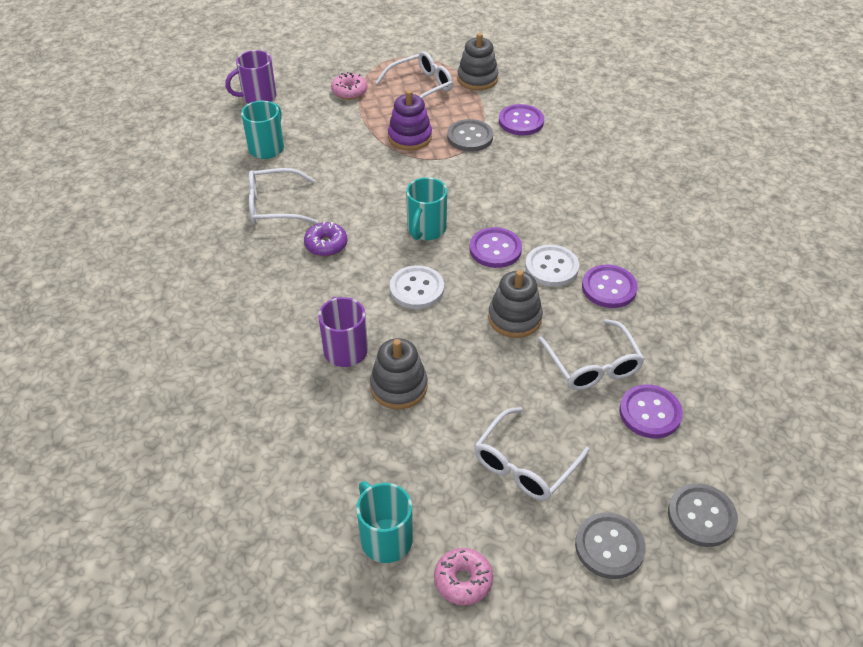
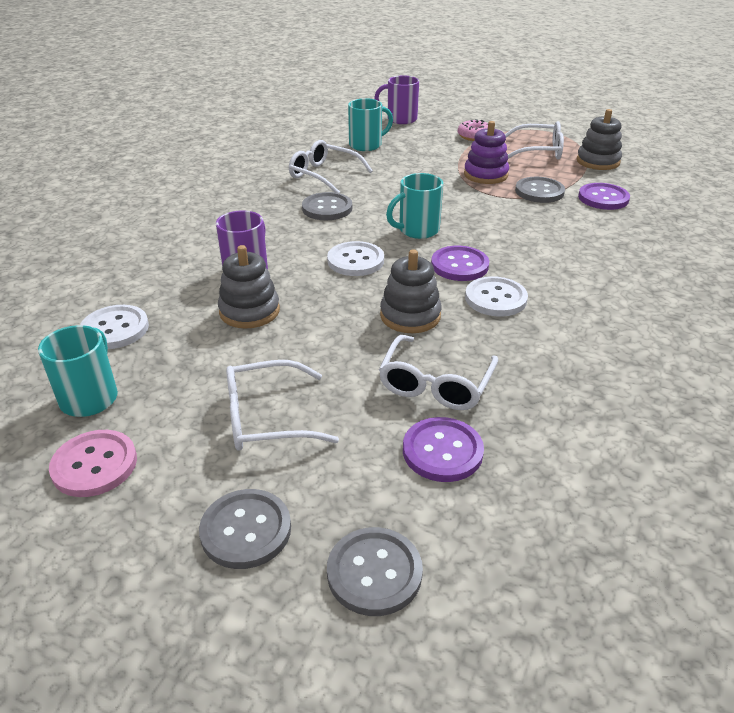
camera: 40 degrees right, 10 degrees down
purple donut [304,221,348,256] -> grey button [302,192,352,220]
pink donut [434,548,493,605] -> pink button [49,430,137,497]
purple button [582,264,638,308] -> none
none -> white button [80,305,149,349]

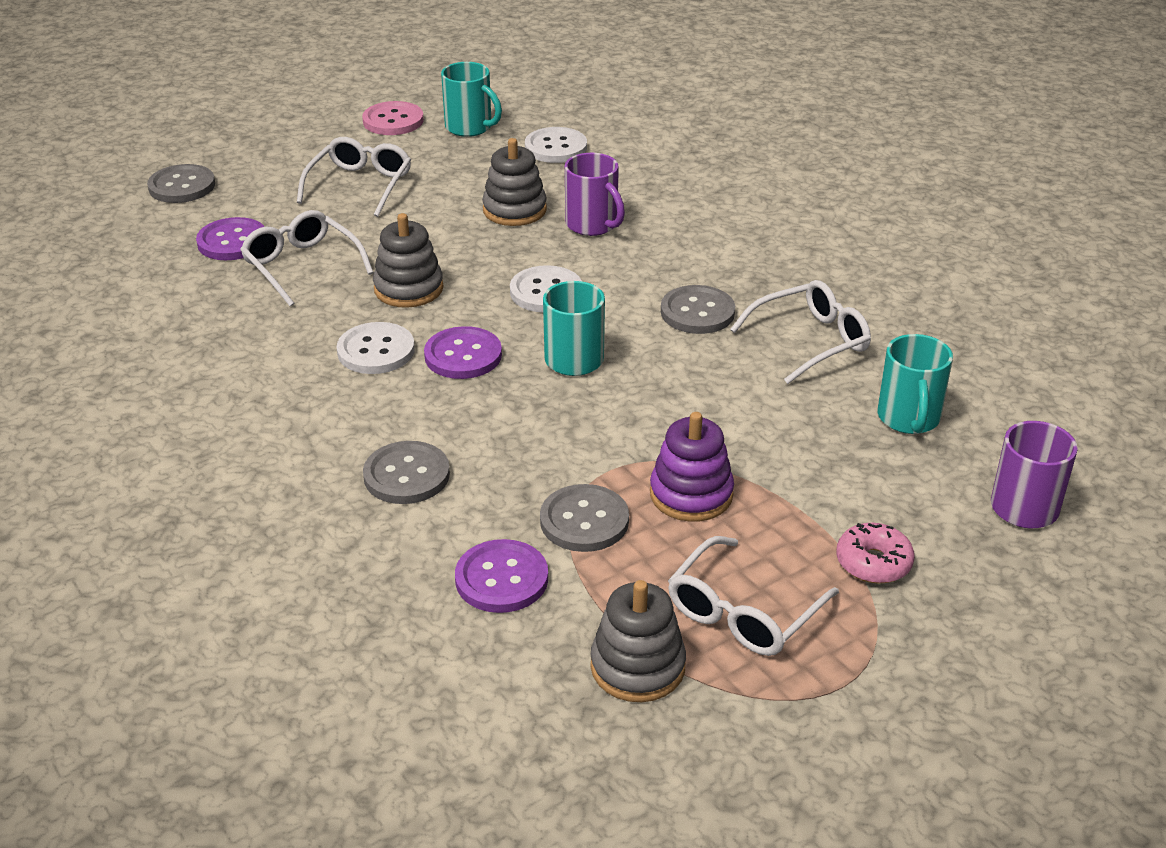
camera: 120 degrees right, 0 degrees up
grey button [199,489,291,569] -> grey button moved to [363,441,450,504]

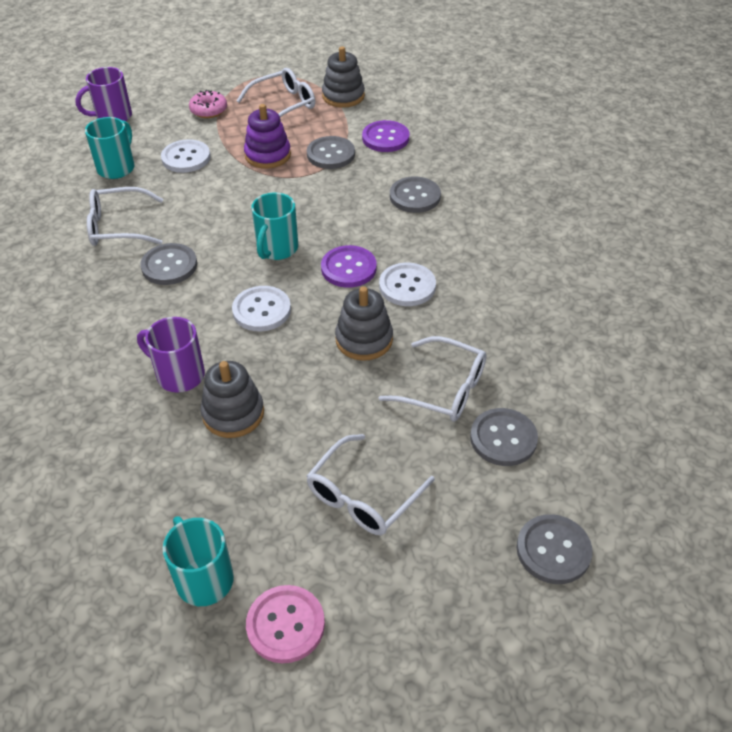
camera: 160 degrees left, 10 degrees up
purple button [196,217,265,260] -> grey button [470,408,538,466]
white glasses [240,210,374,307] -> white glasses turned 45 degrees counterclockwise [379,336,487,422]
white button [525,127,587,163] -> white button moved to [161,139,210,173]
purple mug [565,153,625,236] -> purple mug turned 45 degrees counterclockwise [137,317,205,393]

